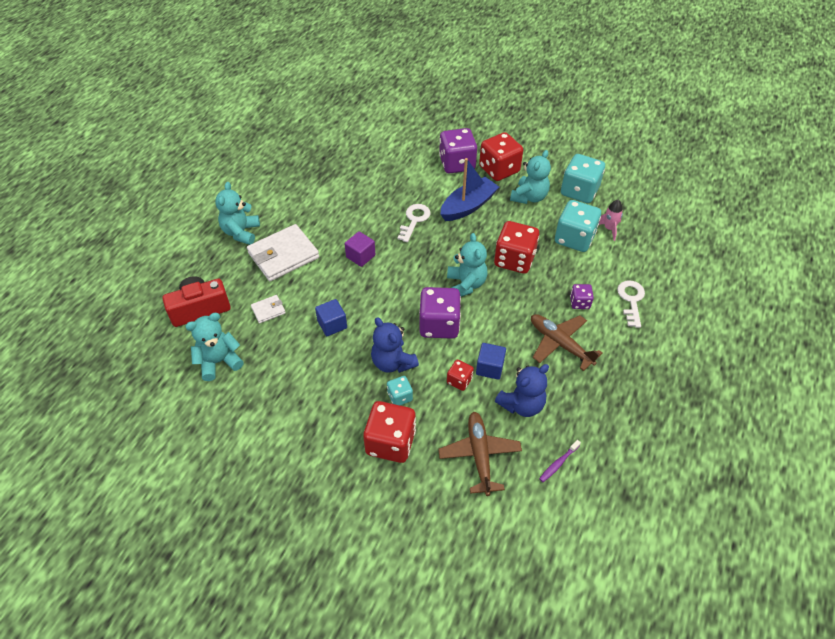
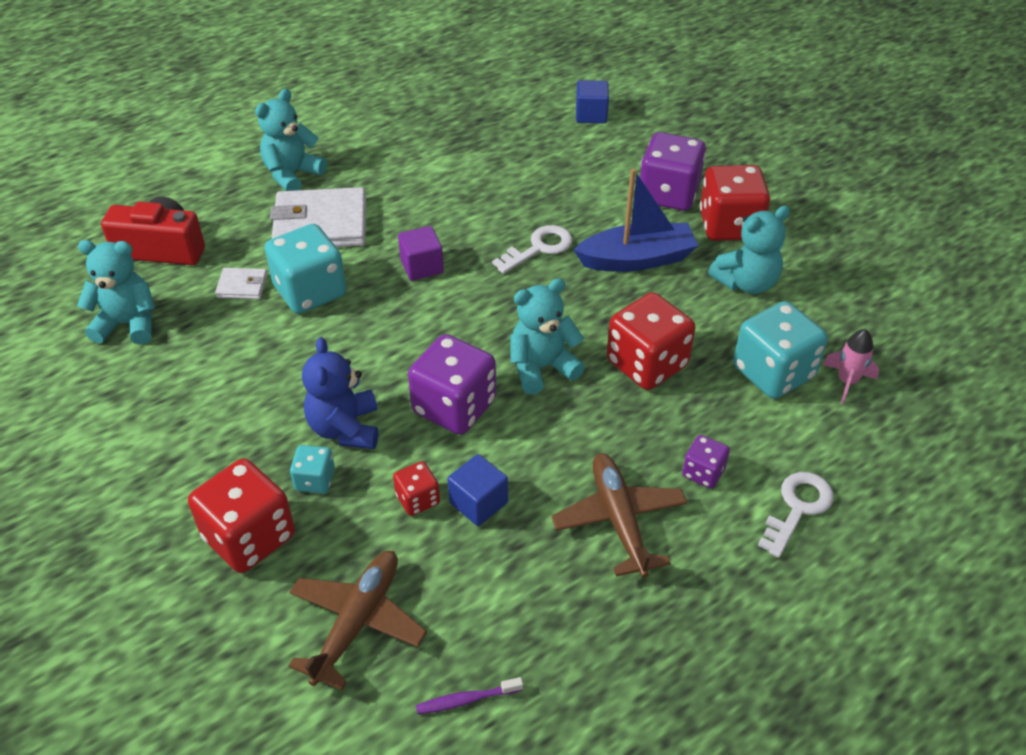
camera: 30 degrees right, 5 degrees down
blue cube [315,299,347,336] -> blue cube moved to [576,80,609,123]
turquoise teddy bear [447,233,488,297] -> turquoise teddy bear turned 135 degrees counterclockwise [510,278,585,395]
blue teddy bear [495,364,549,417] -> none
turquoise dice [561,154,605,203] -> turquoise dice moved to [265,224,347,314]

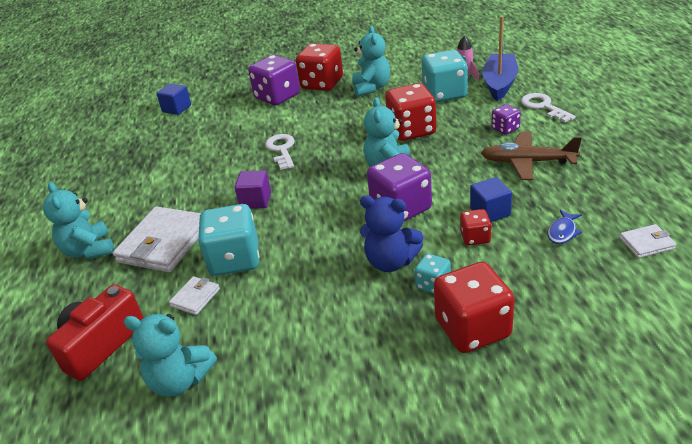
camera: 60 degrees left, 10 degrees down
turquoise teddy bear [77,240,155,345] -> turquoise teddy bear turned 105 degrees counterclockwise [124,314,217,397]
brown plane [289,551,427,690] -> none
purple toothbrush [416,677,523,714] -> white wallet [620,224,676,258]
blue boat [574,169,698,272] -> blue boat moved to [482,16,518,101]
none -> blue fish [548,210,582,244]

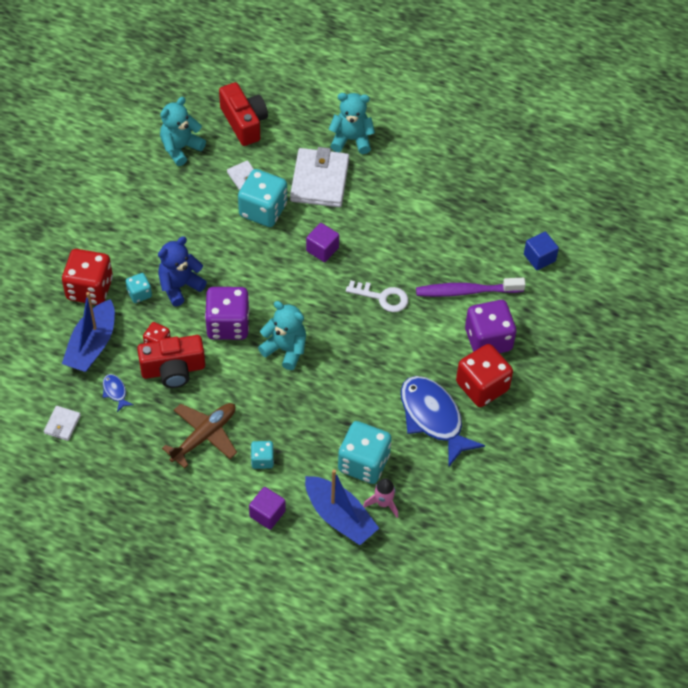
camera: 115 degrees right, 20 degrees up
white wallet [113,206,201,272] -> white wallet turned 45 degrees clockwise [290,147,349,207]
turquoise teddy bear [352,26,390,97] -> blue fish [401,376,485,466]
red dice [385,83,436,141] -> none
blue cube [470,177,512,222] -> red camera [137,335,205,388]
purple dice [491,104,521,135] -> turquoise dice [251,441,274,469]
white key [521,93,576,122] -> purple cube [249,487,286,530]
none -> blue boat [62,292,115,372]
none -> purple toothbrush [416,278,526,297]

